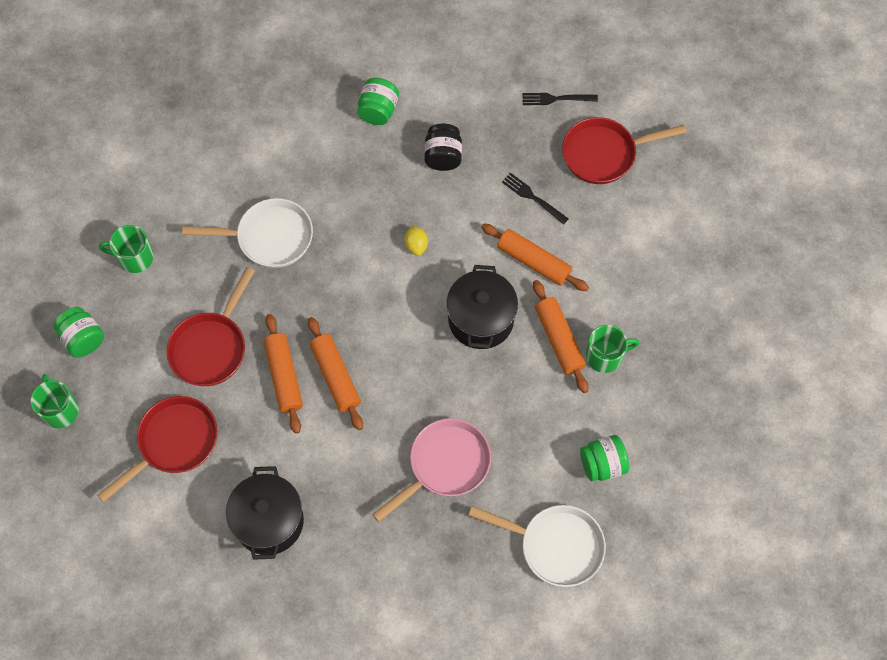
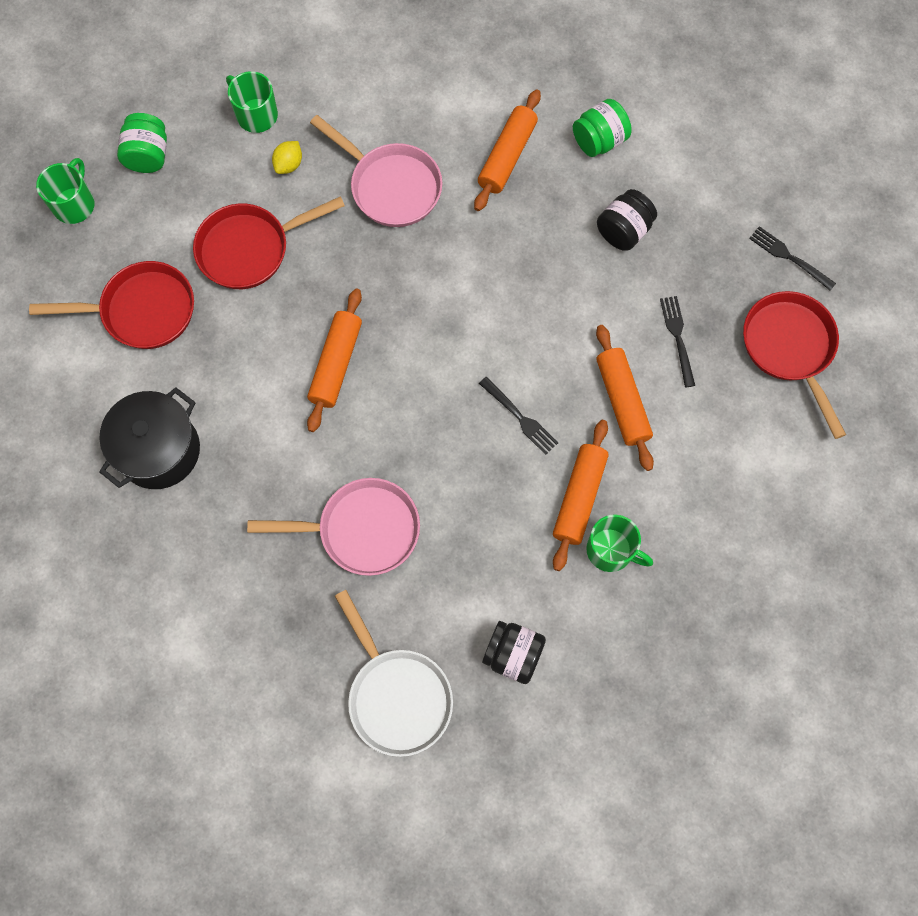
camera: 40 degrees right, 5 degrees up
white pan [182,198,313,268] -> pink pan [310,115,443,227]
orange rolling pin [264,314,303,434] -> orange rolling pin moved to [474,89,541,211]
yellow lemon [404,225,428,256] -> yellow lemon moved to [272,141,302,174]
black pot [446,265,518,349] -> black fork [479,377,558,455]
red pan [562,117,686,184] -> red pan turned 45 degrees clockwise [743,291,846,439]
green jar [580,435,630,481] -> black jar [482,621,546,684]

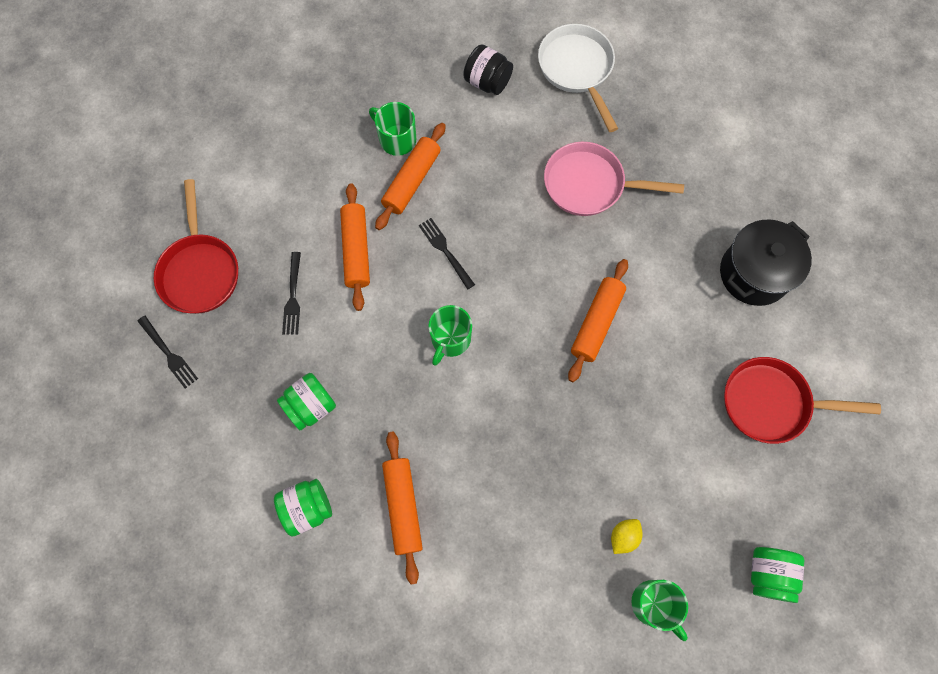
camera: 170 degrees left, 0 degrees up
green mug [36,158,95,224] -> green mug moved to [428,305,472,366]
red pan [193,196,345,289] -> none
pink pan [310,115,443,227] -> none
orange rolling pin [474,89,541,211] -> orange rolling pin turned 45 degrees counterclockwise [382,432,423,585]
black jar [597,189,657,251] -> green jar [277,373,336,430]

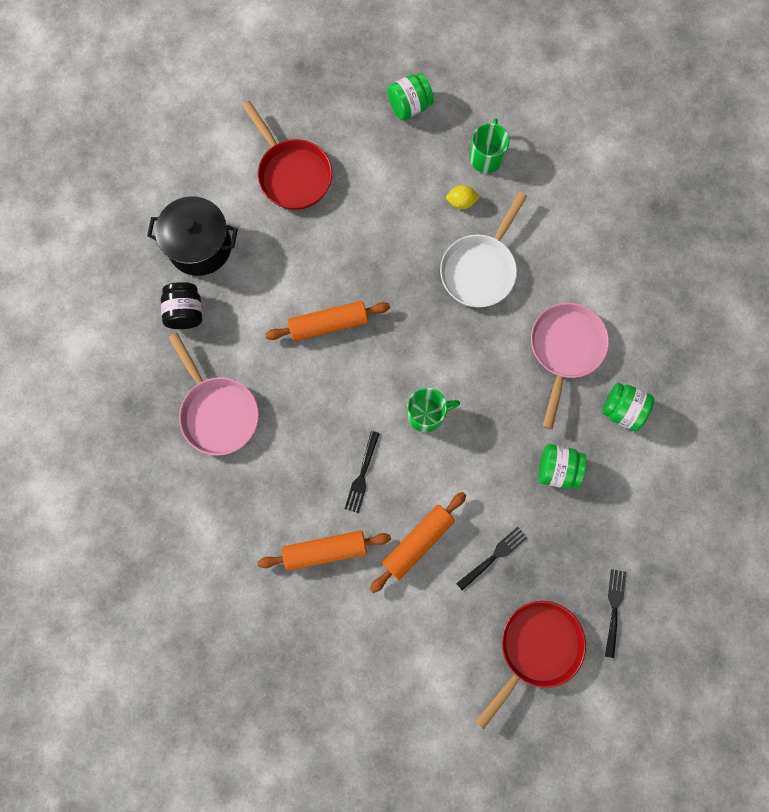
camera: 130 degrees left, 5 degrees up
green mug [369,102,416,156] -> none
orange rolling pin [382,432,423,585] -> pink pan [531,303,609,429]
black jar [463,44,513,95] -> black jar moved to [161,282,202,329]
white pan [538,24,618,132] -> white pan moved to [440,192,527,308]

